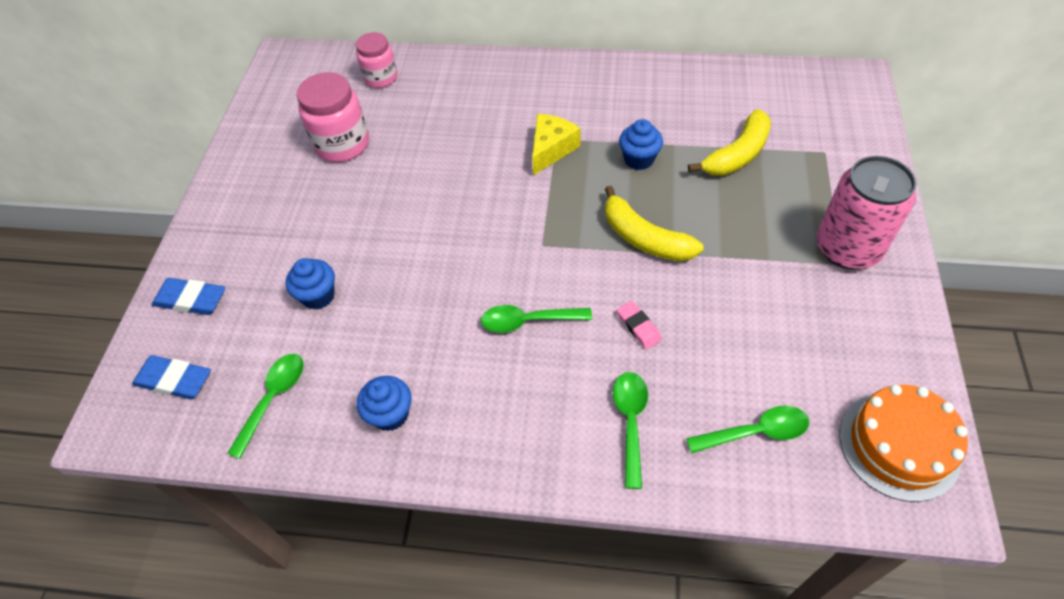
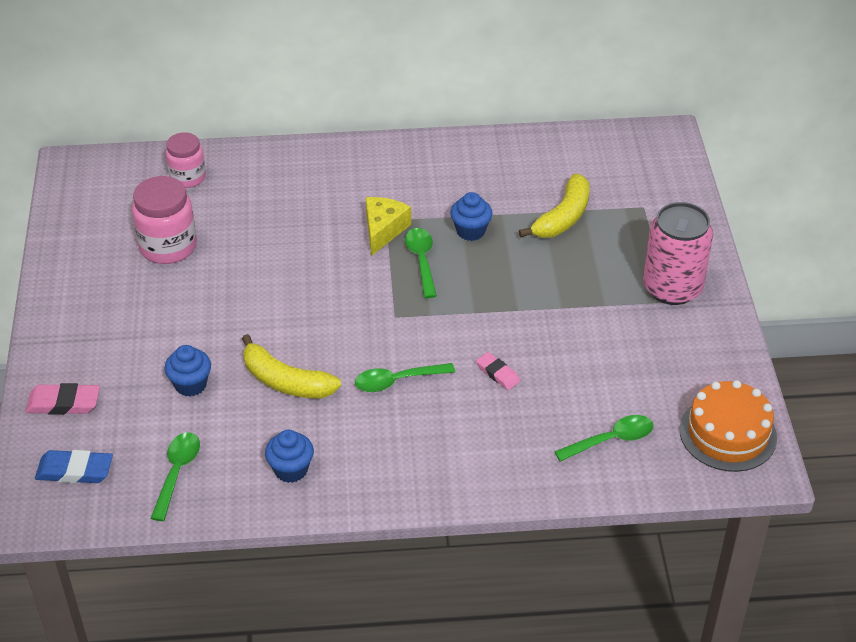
camera: 15 degrees left, 10 degrees down
blue eraser [152,278,225,315] -> pink eraser [25,383,100,415]
yellow banana [605,186,703,262] -> yellow banana moved to [242,334,341,399]
green spoon [613,372,648,489] -> green spoon moved to [405,228,437,298]

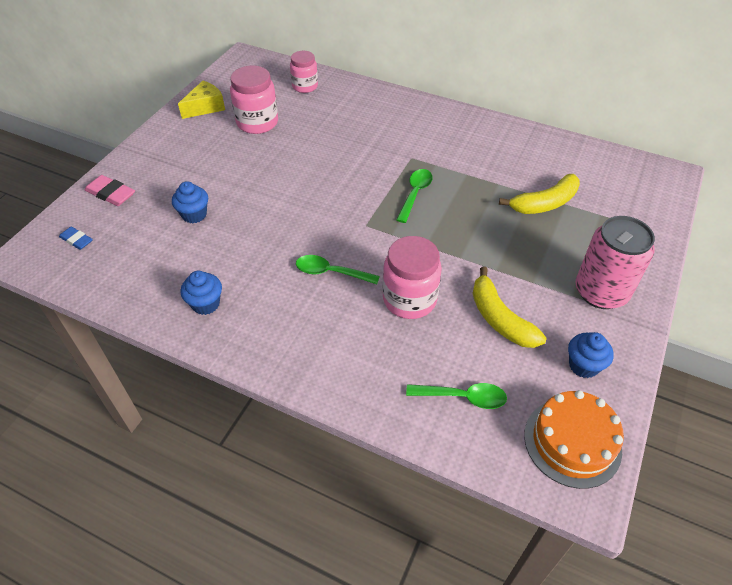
camera: 30 degrees right, 5 degrees up
blue eraser [35,450,113,483] -> blue eraser [59,226,93,250], size x0.65
green spoon [150,432,200,521] -> none
yellow banana [242,334,341,399] -> yellow banana moved to [472,266,546,348]
yellow cheese [366,197,411,256] -> yellow cheese moved to [178,81,225,119]
blue cupcake [450,192,492,241] -> blue cupcake moved to [568,332,614,378]
pink eraser [476,352,520,390] -> pink jar [383,236,442,319]

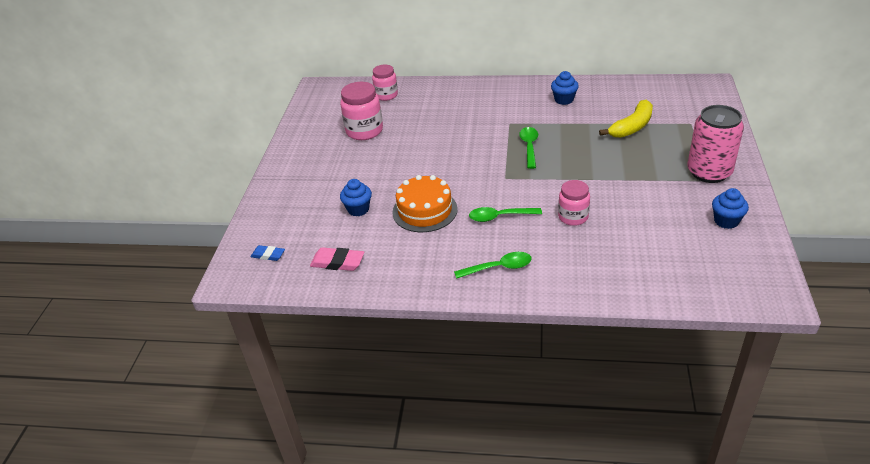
camera: 15 degrees left, 10 degrees down
pink eraser [85,175,135,206] -> pink eraser moved to [310,247,364,271]
yellow cheese [178,81,225,119] -> none
blue cupcake [180,271,222,315] -> blue cupcake moved to [551,71,579,105]
pink jar [383,236,442,319] -> pink jar [558,180,590,226], size x0.66
green spoon [406,383,507,409] -> green spoon moved to [454,252,532,279]
yellow banana [472,266,546,348] -> none
orange cake [524,390,624,489] -> orange cake moved to [392,175,458,232]

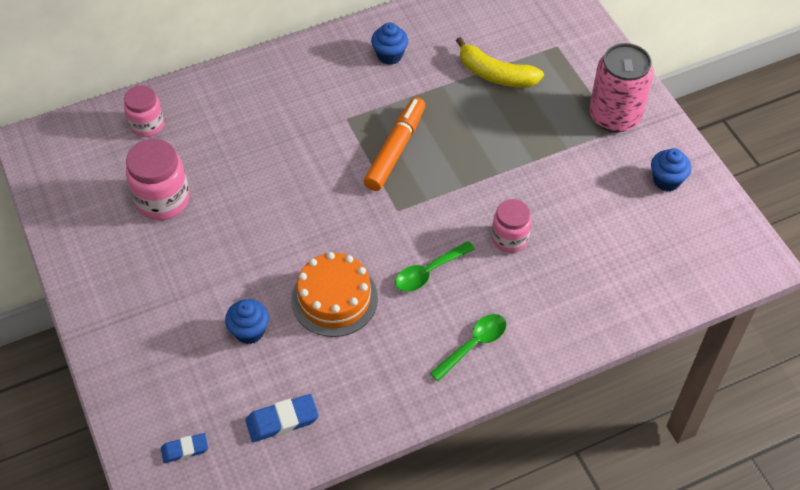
camera: 35 degrees left, 15 degrees up
pink eraser [310,247,364,271] -> blue eraser [245,394,319,442]
green spoon [519,127,538,169] -> orange marker [364,97,426,191]
yellow banana [599,100,653,138] -> yellow banana turned 105 degrees clockwise [456,37,544,87]

